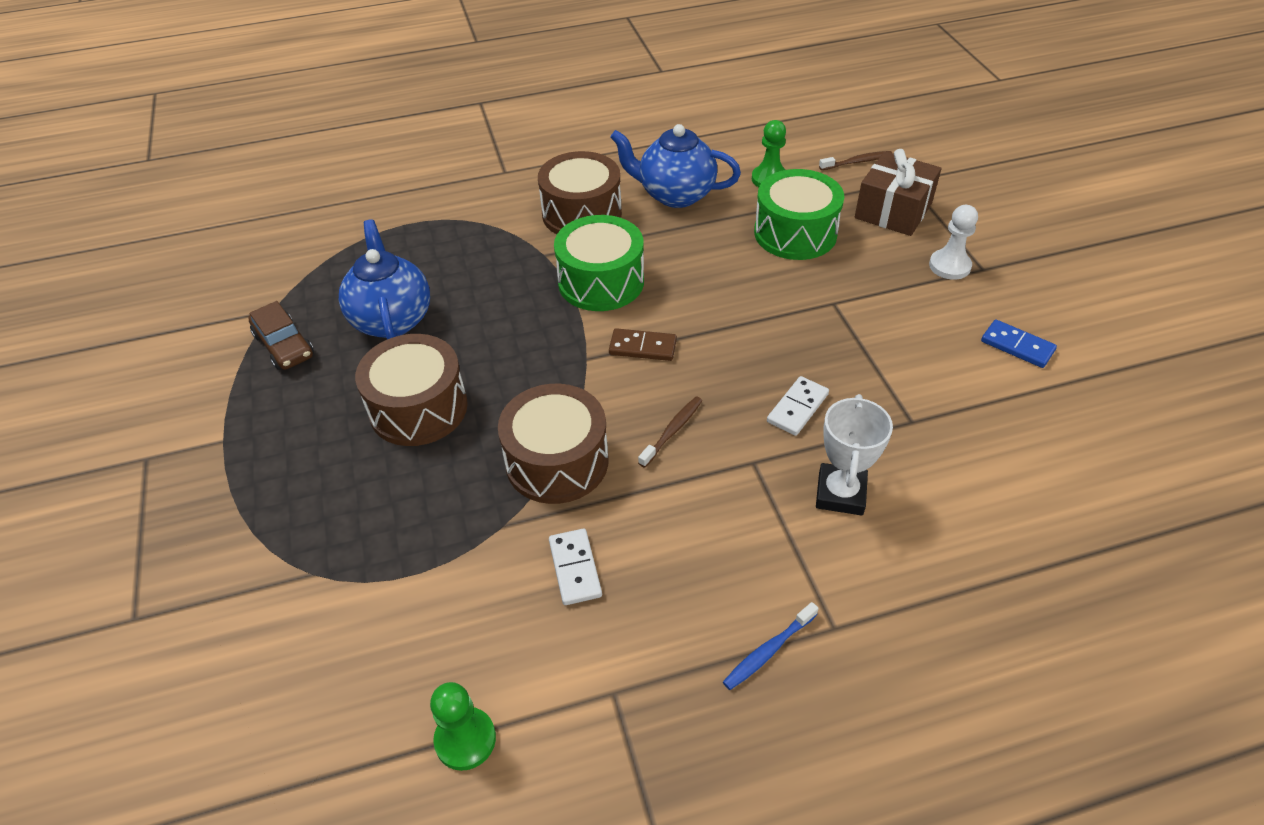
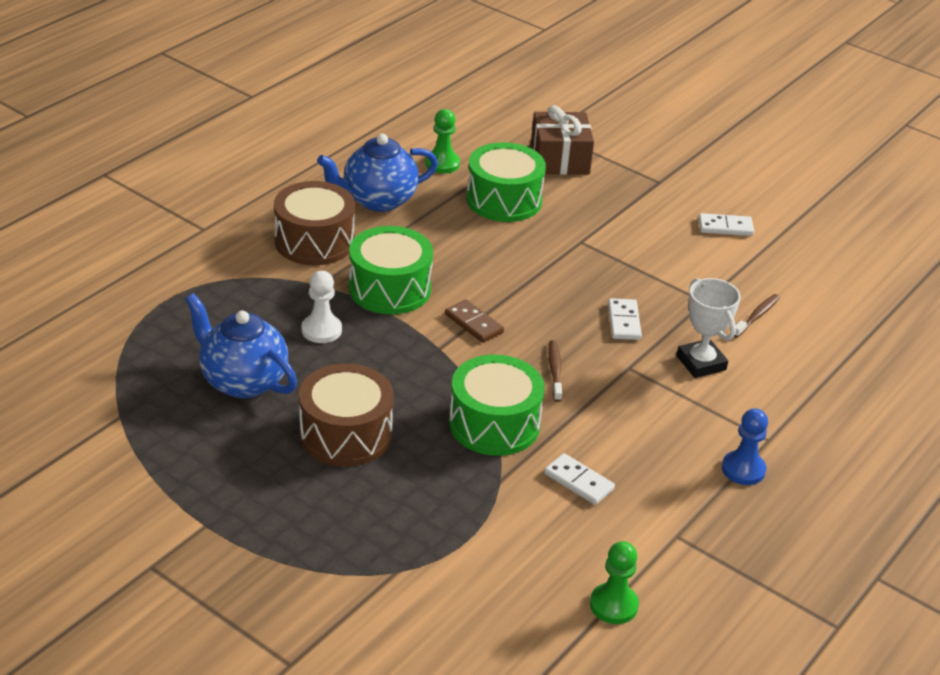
camera: 40 degrees left, 10 degrees down
brown car [248,301,314,370] -> none
brown drum [498,384,608,504] -> green drum [449,355,545,456]
brown domino [609,328,677,361] -> brown domino turned 75 degrees clockwise [445,299,504,343]
blue toothbrush [723,602,819,690] -> blue pawn [722,408,768,485]
brown toothbrush [819,151,892,170] -> brown toothbrush moved to [734,294,780,338]
white pawn [929,205,978,280] -> white pawn moved to [301,271,342,343]
blue domino [981,320,1057,368] -> white domino [699,213,754,236]

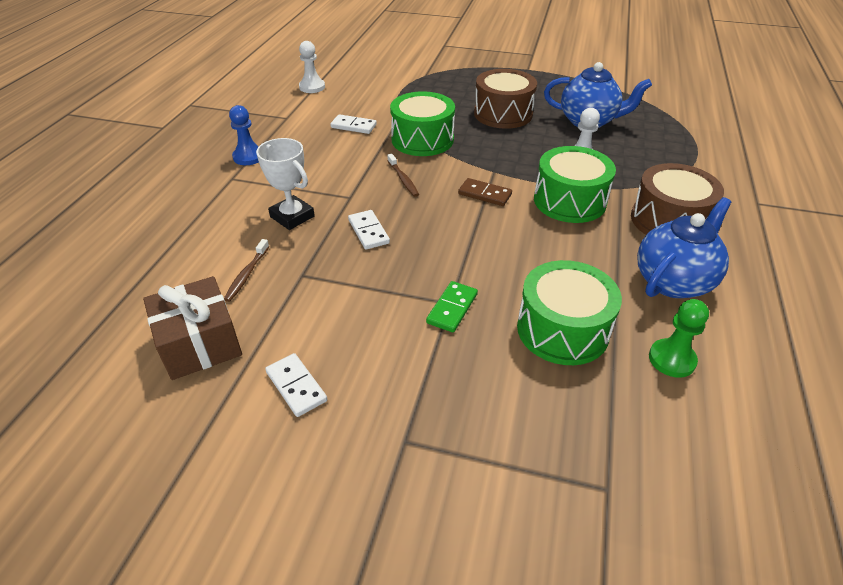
camera: 160 degrees right, 5 degrees up
brown gift [531,105,594,175] -> brown gift moved to [143,276,242,380]
green pawn [590,541,639,624] -> white pawn [299,41,325,93]
white domino [699,213,754,236] -> white domino turned 75 degrees clockwise [265,353,327,417]
none -> green domino [426,281,478,332]

